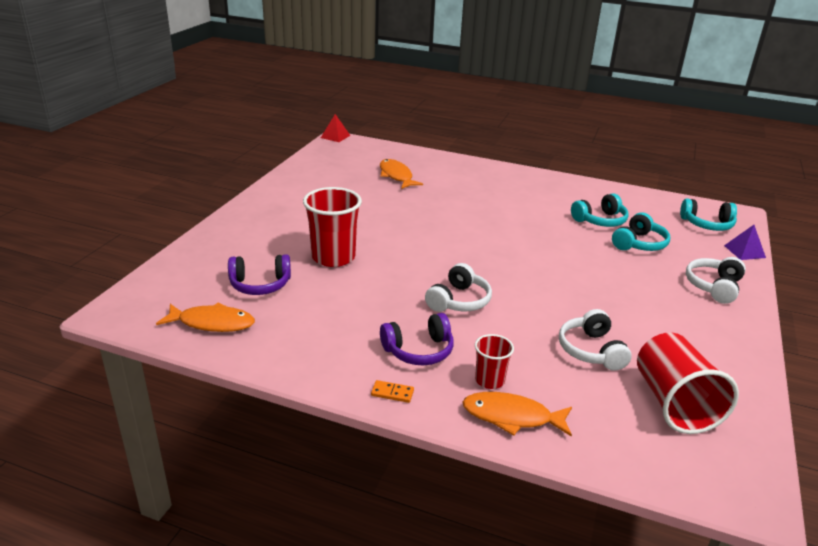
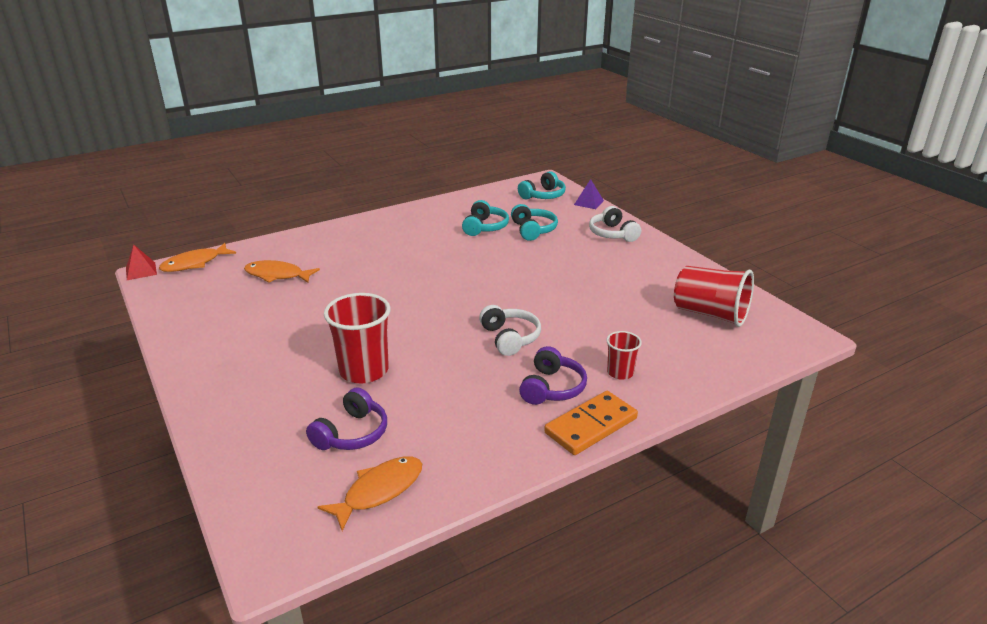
camera: 50 degrees left, 0 degrees up
orange domino [371,380,414,403] -> orange domino [544,391,638,455], size x2.35
orange fish [462,392,572,437] -> orange fish moved to [159,243,236,272]
white headphones [559,309,632,371] -> none

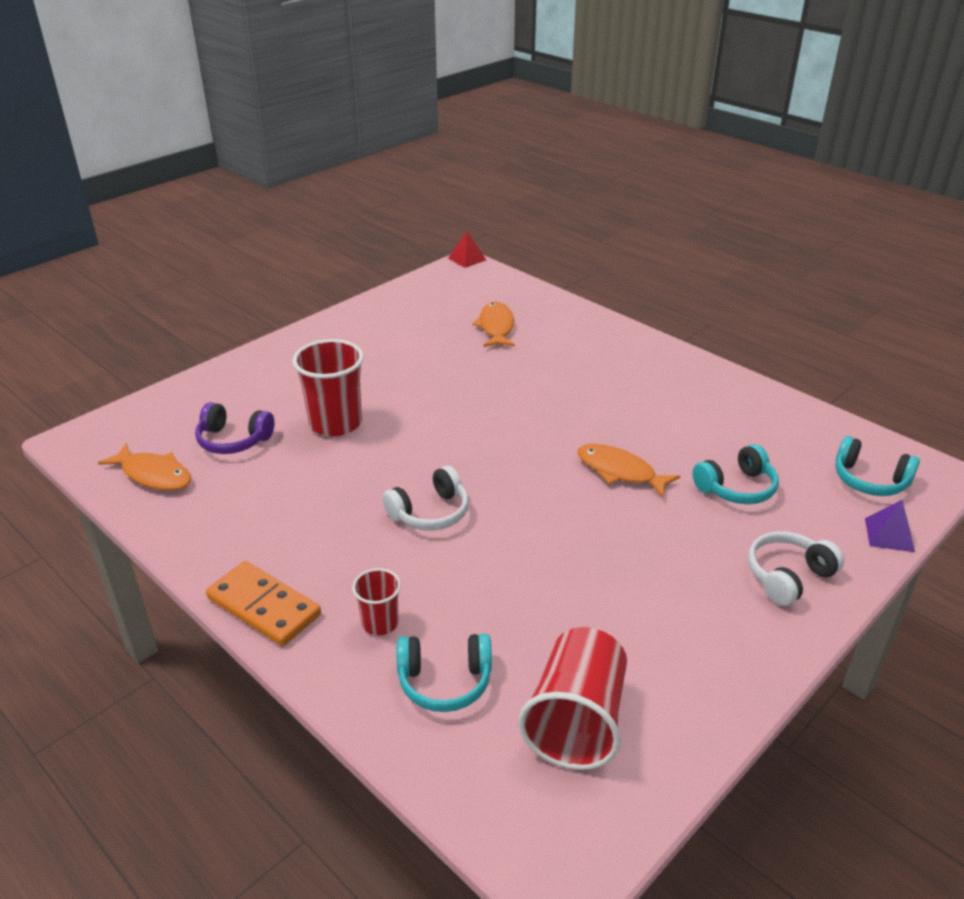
camera: 75 degrees right, 5 degrees up
orange fish [159,243,236,272] -> orange fish moved to [577,444,680,498]
turquoise headphones [462,200,509,236] -> turquoise headphones moved to [397,634,492,712]
purple headphones [519,346,587,405] -> none

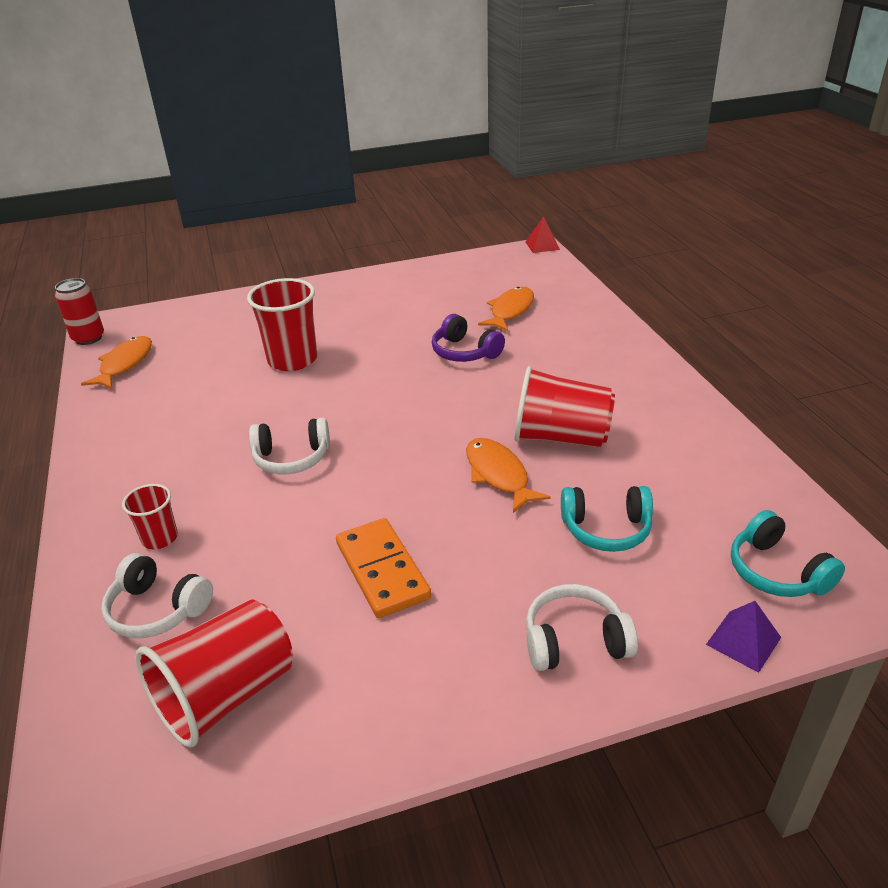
camera: 30 degrees right, 0 degrees up
orange fish [98,443,191,491] -> orange fish turned 135 degrees counterclockwise [81,336,152,389]
purple headphones [195,402,275,454] -> purple headphones moved to [432,314,505,362]
orange domino [206,561,321,646] -> orange domino moved to [336,518,431,618]
turquoise headphones [397,634,492,712] -> white headphones [101,553,213,638]
none -> red can [55,278,104,345]
none -> red cup [514,366,615,448]

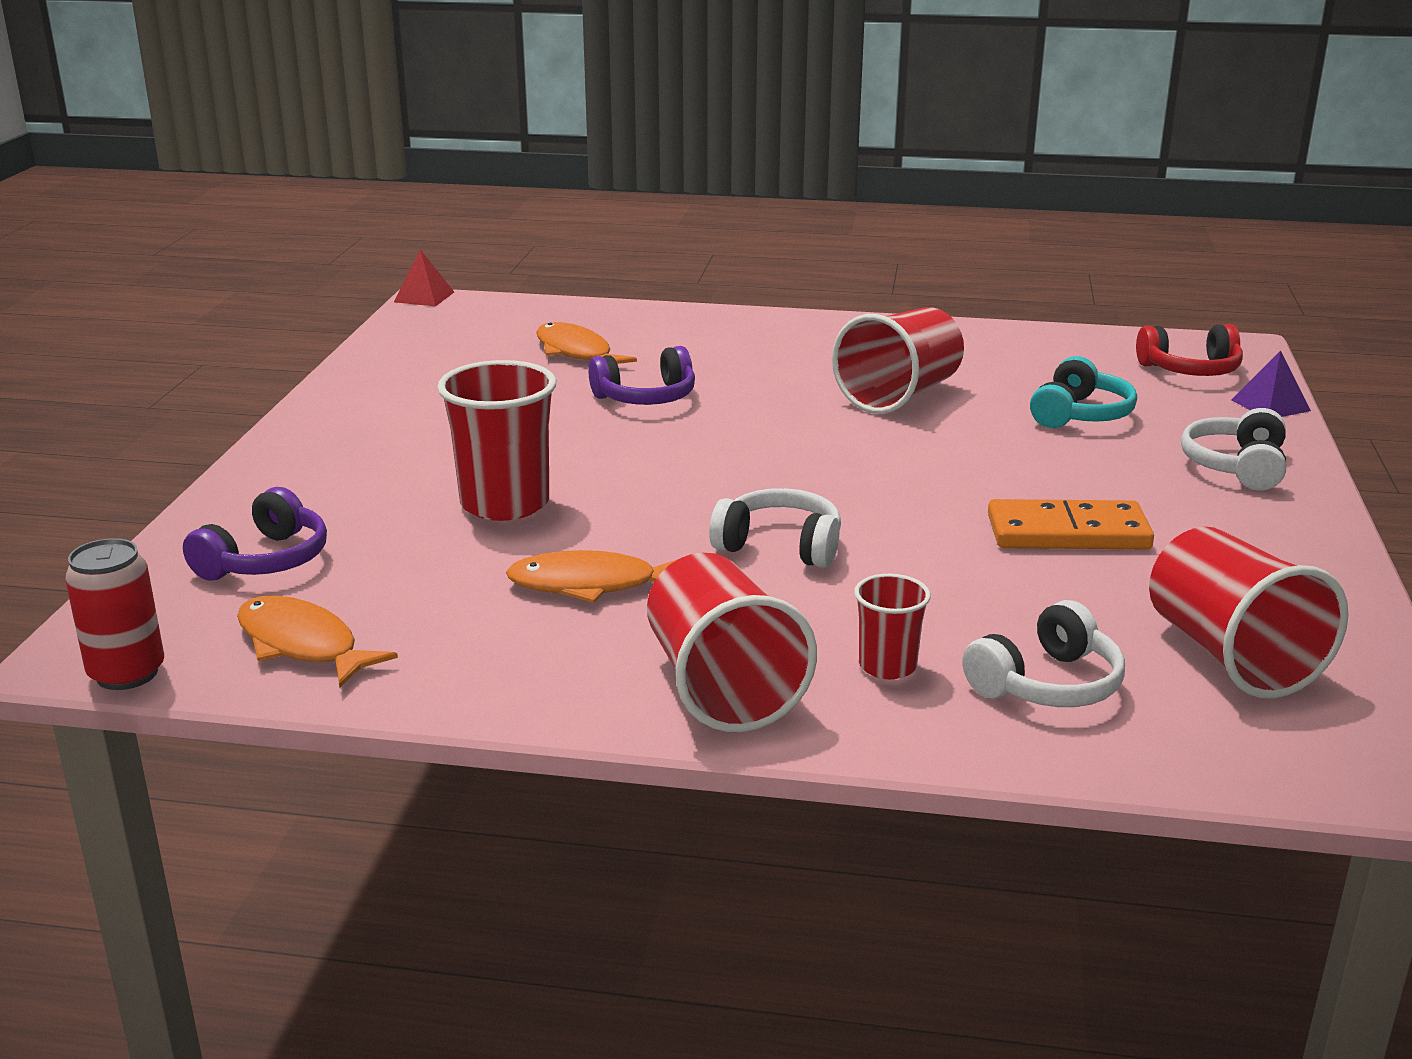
camera: 65 degrees left, 10 degrees down
white headphones [249,418,330,474] -> white headphones turned 90 degrees counterclockwise [709,488,841,568]
orange fish [466,438,551,513] -> orange fish moved to [506,550,678,603]
turquoise headphones [731,510,845,597] -> red headphones [1136,324,1243,376]
none -> purple headphones [183,487,327,581]
none -> red cup [647,553,817,732]

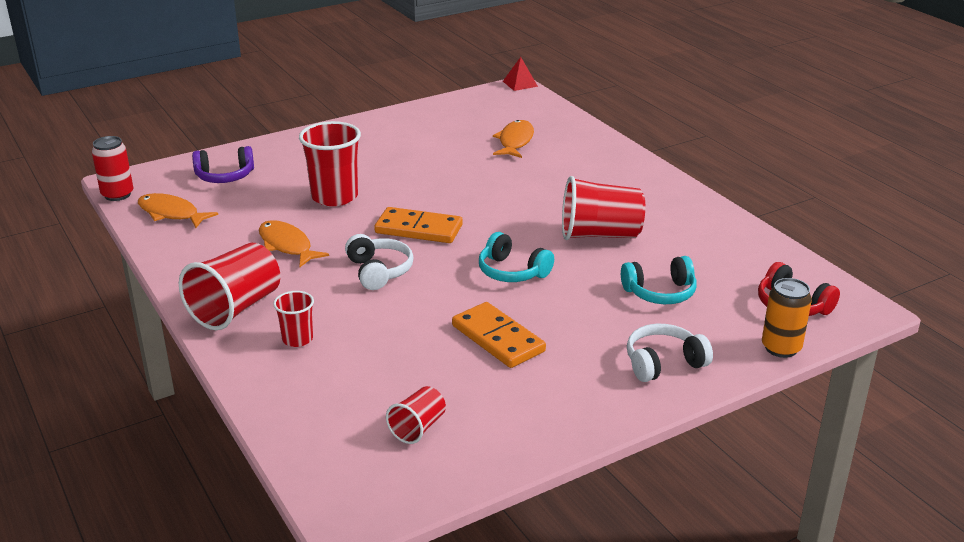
camera: 50 degrees right, 5 degrees up
orange fish [237,595,398,688] -> orange fish turned 60 degrees counterclockwise [138,193,218,228]
purple headphones [588,346,695,405] -> none
white headphones [962,600,1125,707] -> none
red cup [1149,527,1348,699] -> red cup [386,386,446,444], size x0.54
purple pyramid [1232,350,1311,417] -> orange can [762,278,812,358]
none -> orange domino [374,207,463,243]
none -> turquoise headphones [479,232,554,282]

